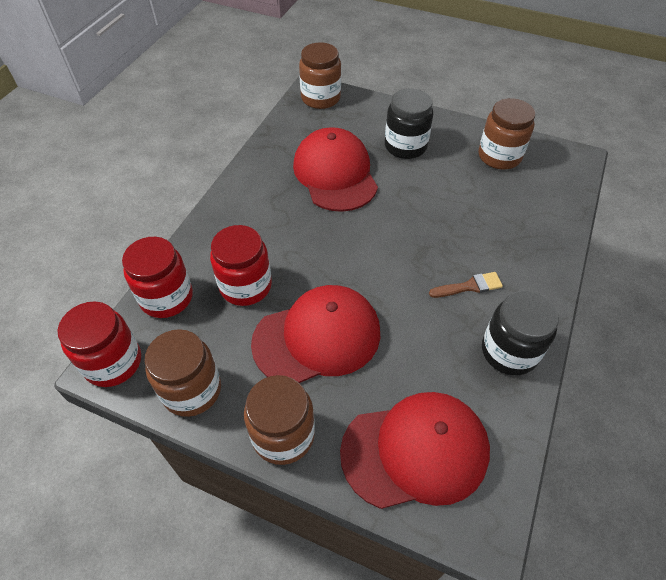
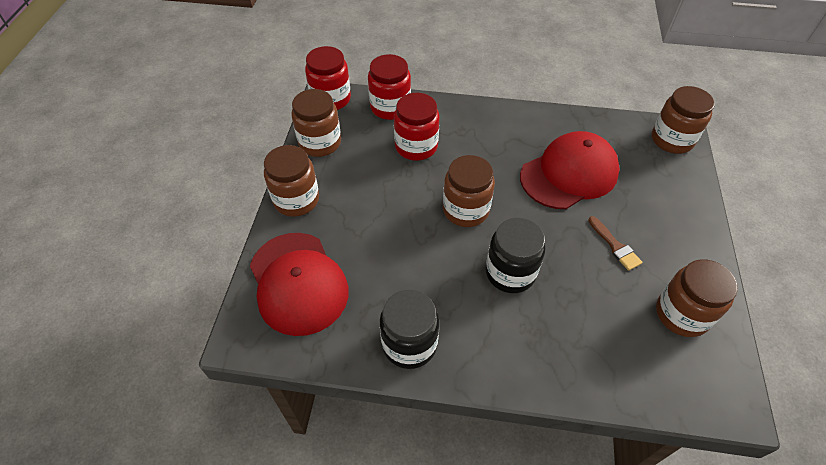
camera: 75 degrees right, 0 degrees up
red cap [251,285,380,383] -> none
black jar [385,88,433,159] -> black jar moved to [486,218,545,293]
brown brush [429,272,503,298] -> brown brush moved to [588,216,642,271]
none -> brown jar [443,155,495,227]

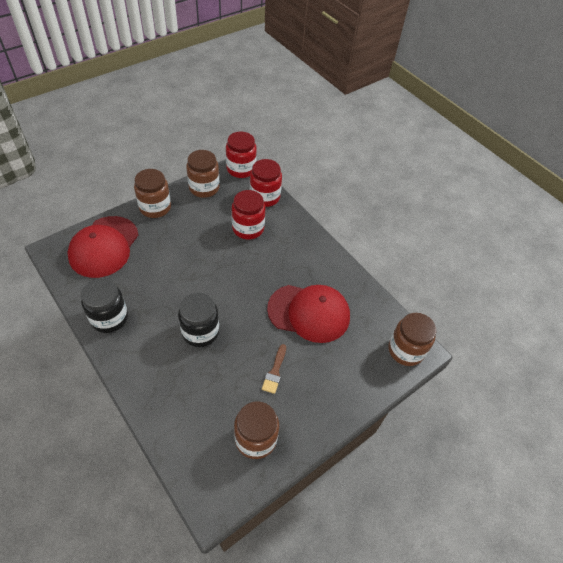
camera: 40 degrees right, 0 degrees up
brown jar [443,155,495,227] -> none

